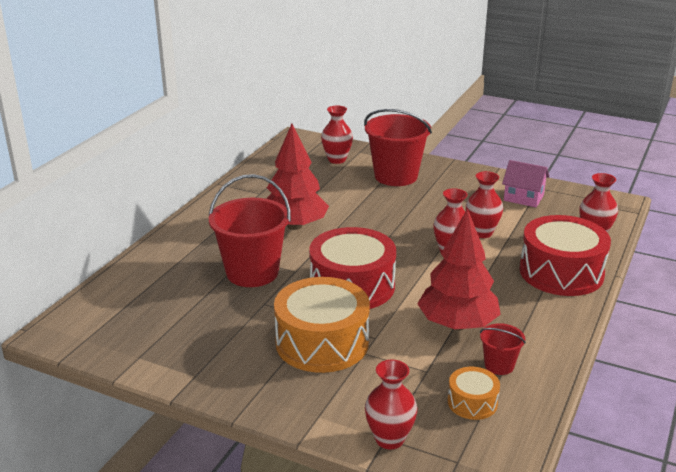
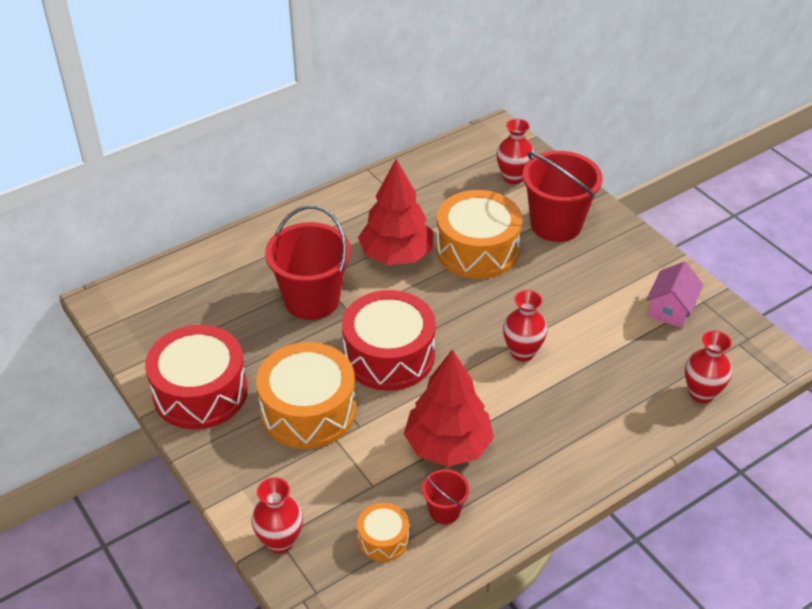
camera: 30 degrees right, 15 degrees up
red vase [466,171,503,238] -> none
pink house [502,160,549,207] -> pink house turned 60 degrees clockwise [646,261,704,328]
red drum [519,215,611,296] -> red drum moved to [145,325,248,429]
none -> orange drum [436,190,522,279]

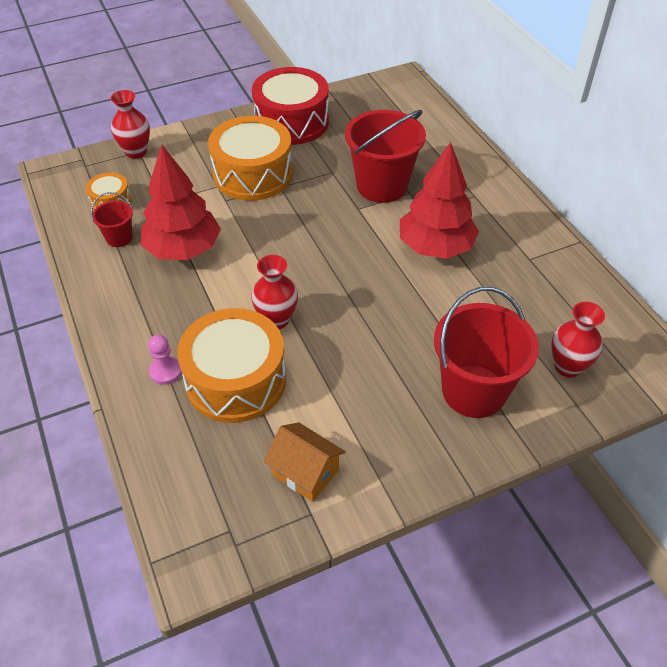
camera: 100 degrees right, 5 degrees up
red drum [342,290,436,391] -> none
orange drum [436,190,522,279] -> orange drum moved to [177,308,286,423]
pink house [646,261,704,328] -> orange house [264,422,345,502]
red vase [685,331,732,403] -> none
none -> pink pawn [148,335,182,385]

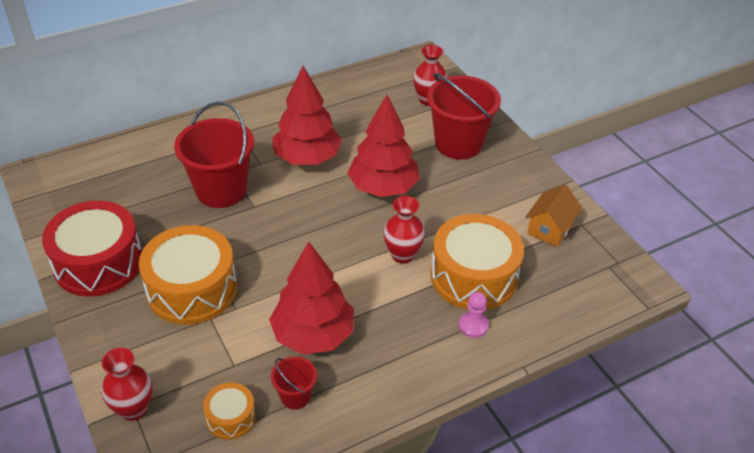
camera: 95 degrees left, 5 degrees down
none -> red tree [347,95,420,197]

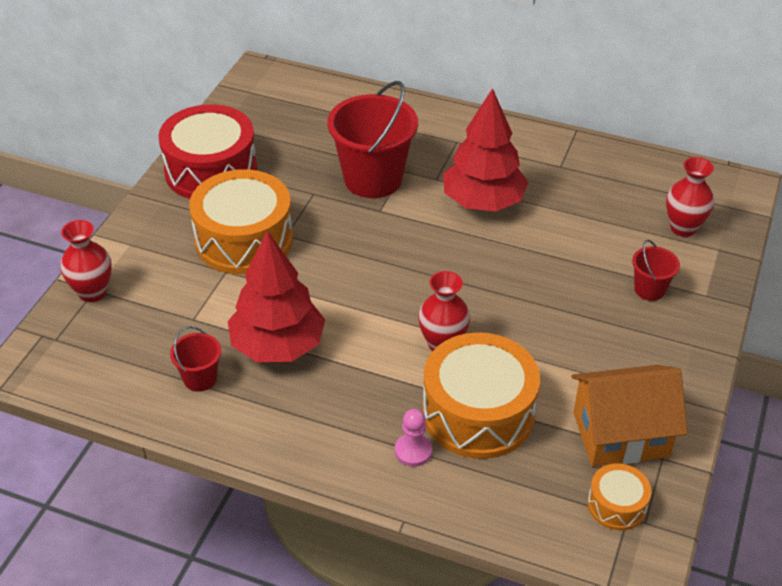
camera: 50 degrees right, 0 degrees up
orange drum [203,382,256,440] -> orange drum moved to [588,463,651,530]
red tree [347,95,420,197] -> none
red bucket [427,73,501,159] -> red bucket [632,240,680,301], size x0.48
orange house [525,185,582,247] -> orange house [571,365,688,467], size x1.52

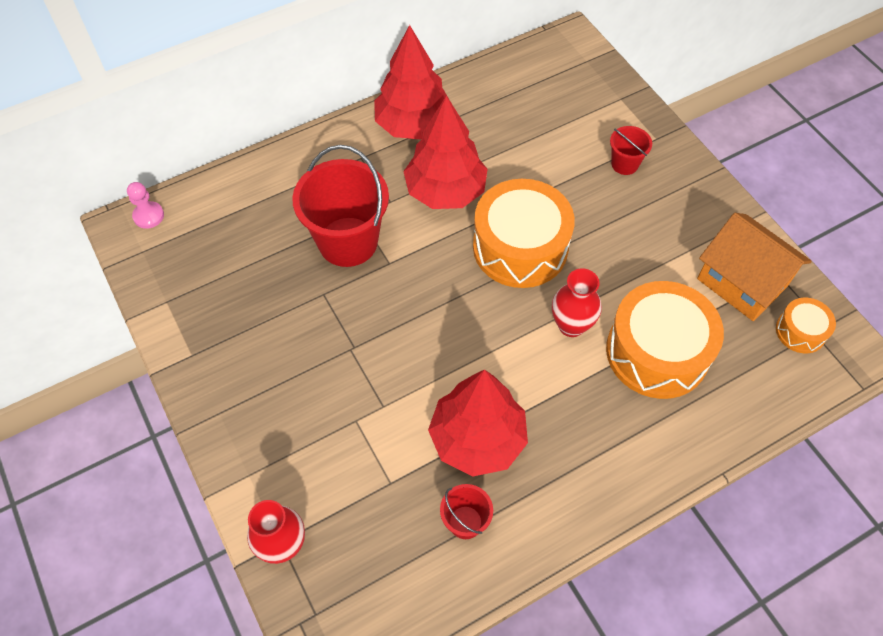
camera: 50 degrees left, 15 degrees up
red drum [158,104,257,199] -> none
orange drum [189,169,293,274] -> orange drum moved to [473,179,575,288]
pink pawn [395,409,432,467] -> pink pawn moved to [127,182,164,229]
orange house [571,365,688,467] -> orange house turned 75 degrees counterclockwise [697,213,812,321]
red vase [666,157,714,237] -> none
none -> red tree [374,25,451,140]

